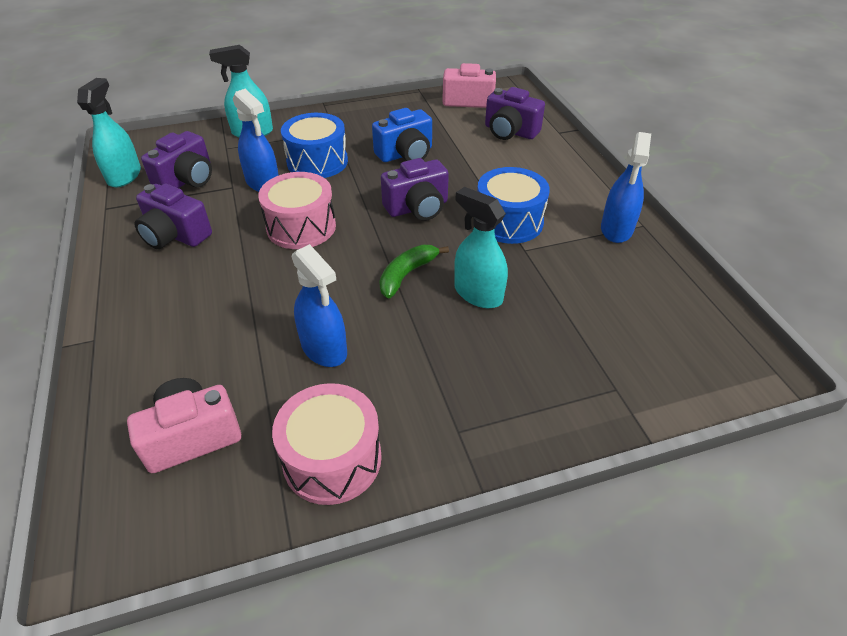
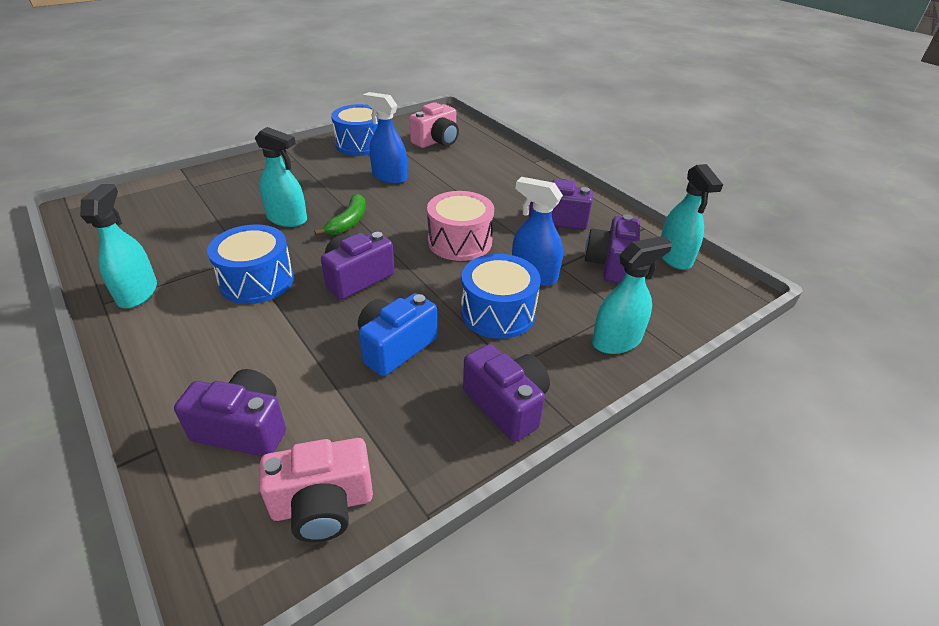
camera: 160 degrees right, 5 degrees down
pink drum [272,383,382,505] -> blue drum [331,104,379,156]
blue spray bottle [601,132,651,243] -> turquoise spray bottle [80,184,157,308]
none -> purple camera [463,344,550,442]

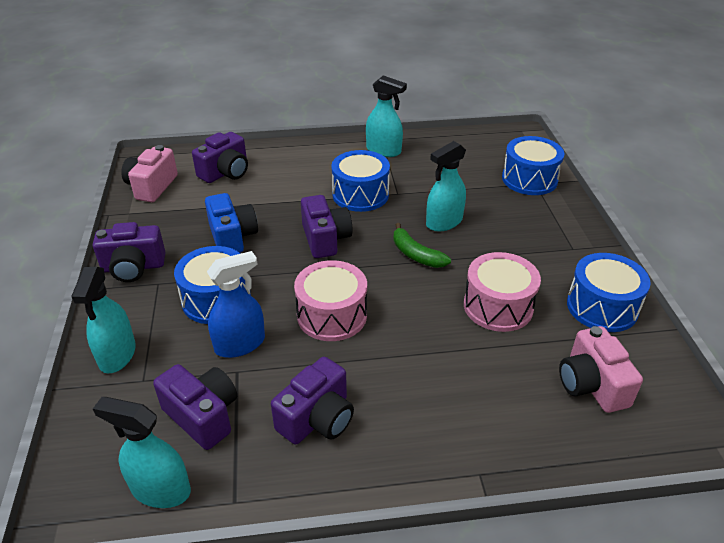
camera: 120 degrees right, 0 degrees up
blue spray bottle [363,92,407,184] -> pink drum [464,252,541,332]
none -> blue drum [502,136,564,195]

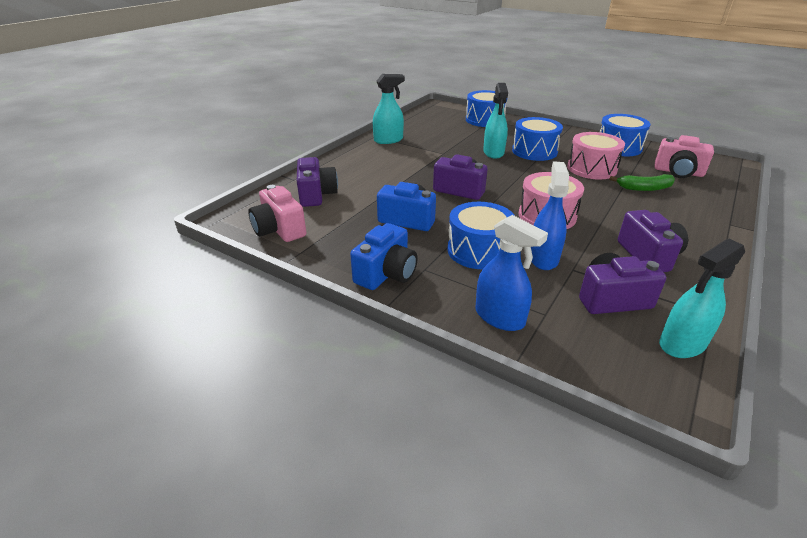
camera: 50 degrees left, 5 degrees down
turquoise spray bottle [71,267,136,374] -> blue spray bottle [475,215,548,331]
purple camera [93,222,165,282] -> blue camera [350,223,418,290]
blue drum [331,150,390,212] -> blue drum moved to [512,117,563,161]
green banana [393,223,451,268] -> green banana moved to [610,174,675,191]

